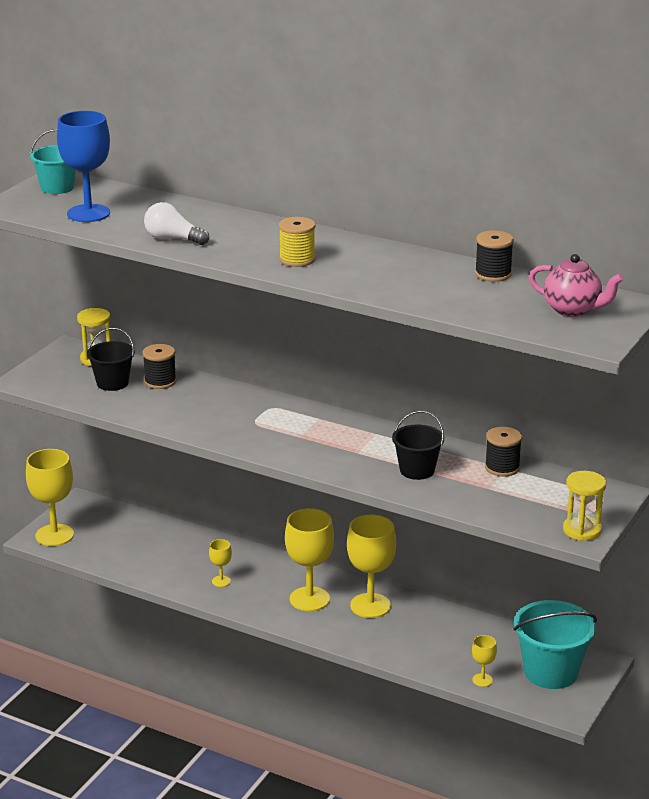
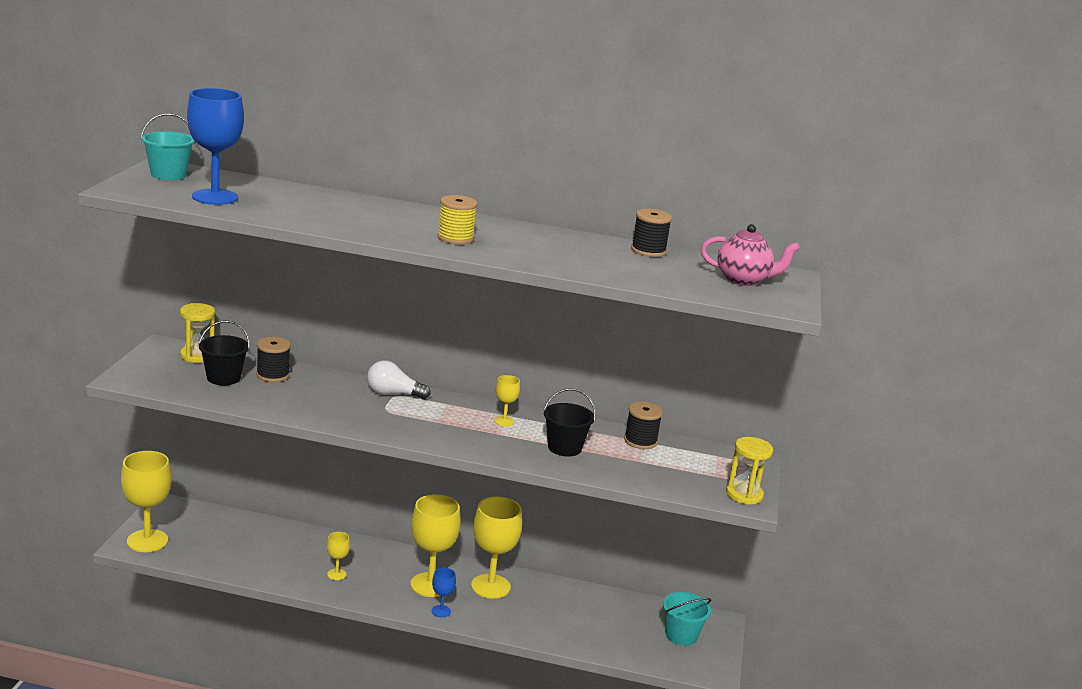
camera: 20 degrees left, 5 degrees down
white light bulb [144,202,209,245] -> white light bulb moved to [367,360,431,399]
yellow goblet [472,635,497,687] -> yellow goblet moved to [494,375,520,426]
turquoise bucket [513,600,597,689] -> turquoise bucket [663,592,711,646], size x0.63
none -> blue goblet [432,568,456,618]

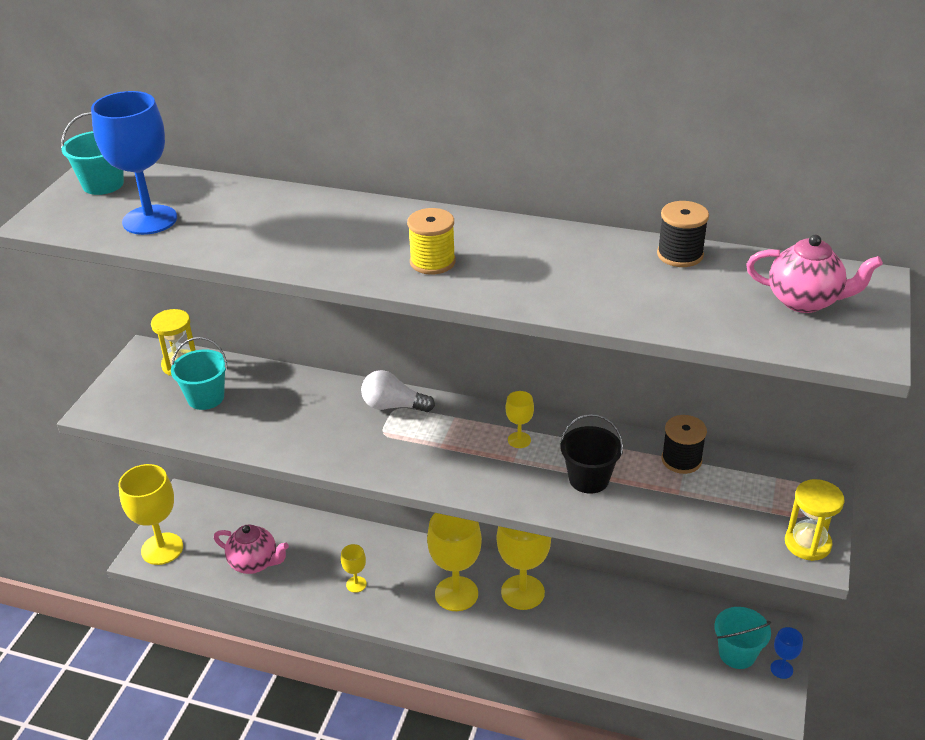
camera: 10 degrees right, 15 degrees up
black bucket [199,320,250,386] -> turquoise bucket [171,337,227,410]
black spool [256,337,291,382] -> none
blue goblet [432,568,456,618] -> blue goblet moved to [770,627,803,679]
none -> pink teapot [214,524,289,574]

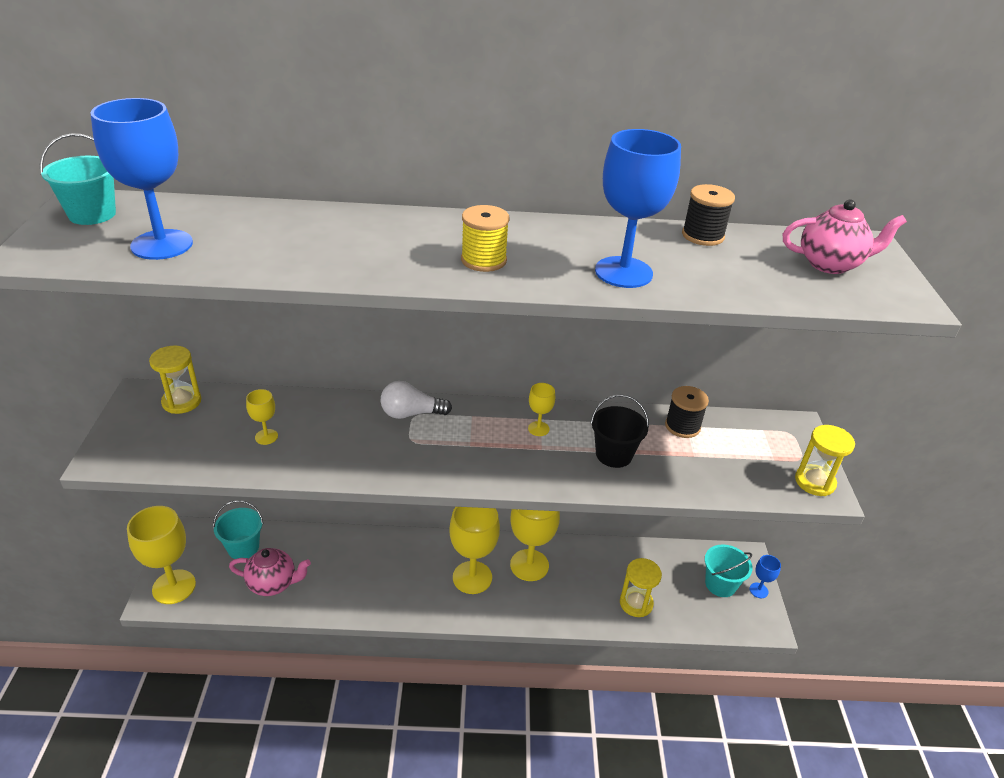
camera: 20 degrees left, 0 degrees up
turquoise bucket [171,337,227,410] -> turquoise bucket moved to [213,500,263,559]
yellow goblet [341,544,367,593] -> yellow goblet moved to [246,389,278,445]
none -> blue goblet [595,129,681,288]
none -> yellow hourglass [620,558,662,617]

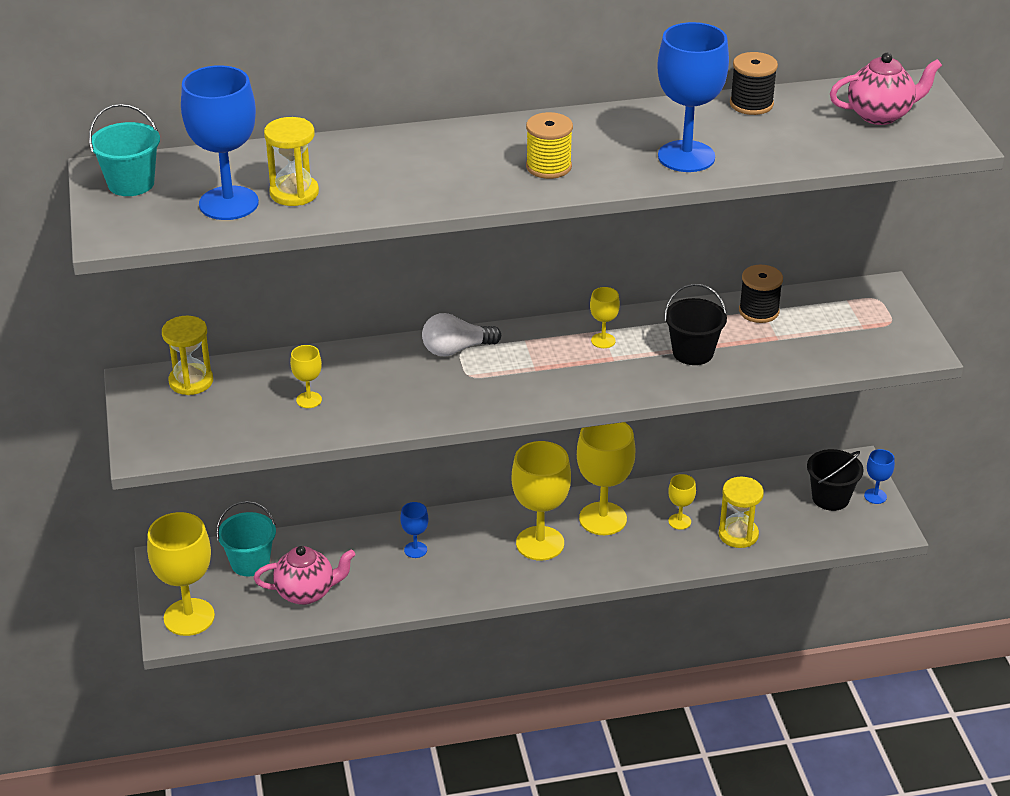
camera: 10 degrees left, 0 degrees up
turquoise bucket [705,544,753,597] -> black bucket [807,449,863,511]
yellow hourglass [795,425,855,496] -> yellow hourglass moved to [264,117,319,206]
none -> blue goblet [400,502,428,558]
none -> yellow goblet [668,474,696,530]

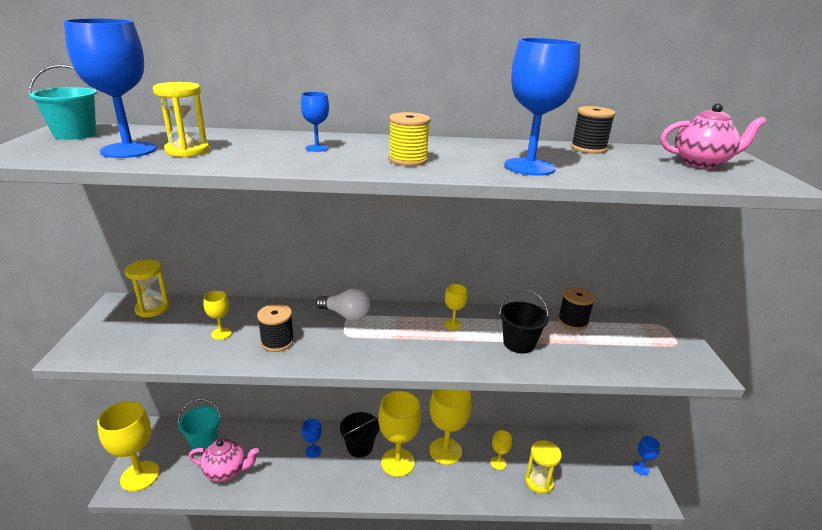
camera: 10 degrees right, 10 degrees down
white light bulb [422,313,501,357] -> white light bulb turned 150 degrees counterclockwise [316,289,370,320]
black bucket [807,449,863,511] -> black bucket moved to [340,412,379,457]
none -> black spool [257,304,294,352]
none -> blue goblet [301,92,329,152]

